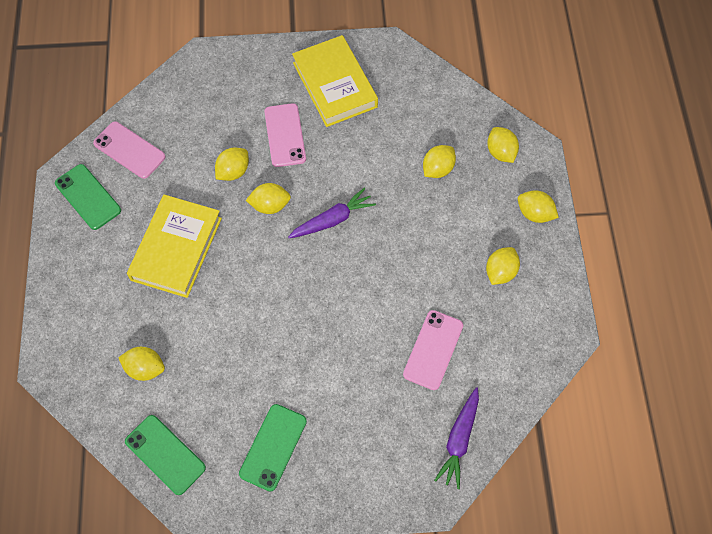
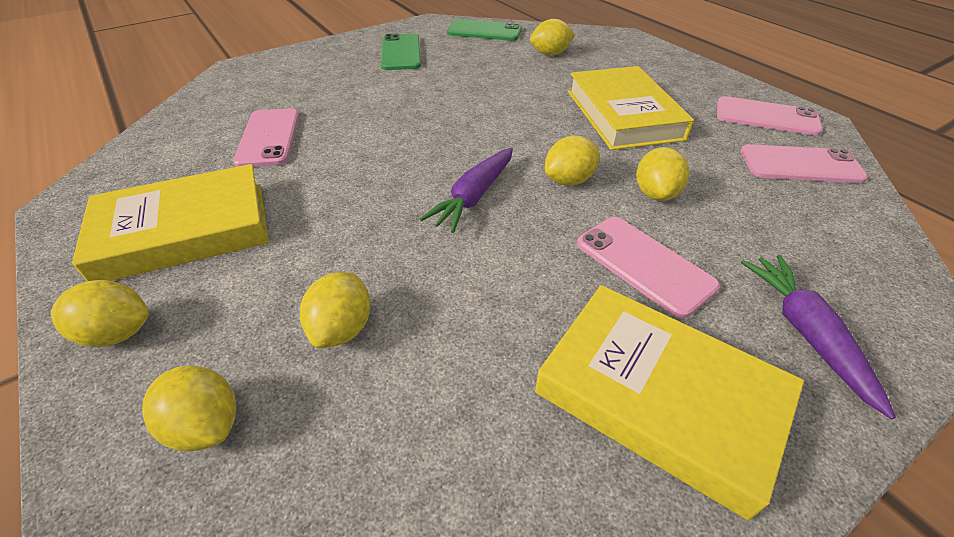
camera: 150 degrees right, 20 degrees down
green phone [55,164,121,230] -> pink phone [717,96,823,136]
purple carrot [434,387,479,489] -> purple carrot moved to [741,255,896,420]
yellow lemon [486,247,520,285] -> yellow book [72,164,269,281]

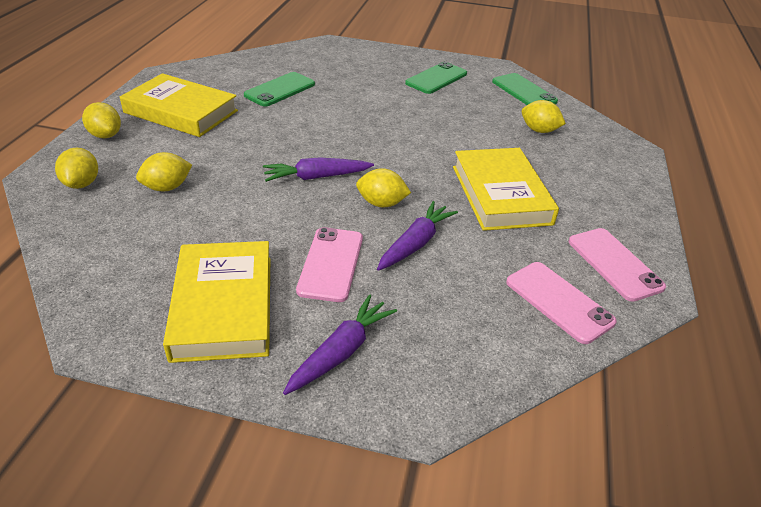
camera: 45 degrees right, 5 degrees down
pink phone [233,108,299,167] -> green phone [244,72,315,107]
yellow book [568,66,694,150] -> yellow book turned 45 degrees counterclockwise [453,148,559,231]
yellow lemon [636,147,689,201] -> purple carrot [377,201,458,271]

